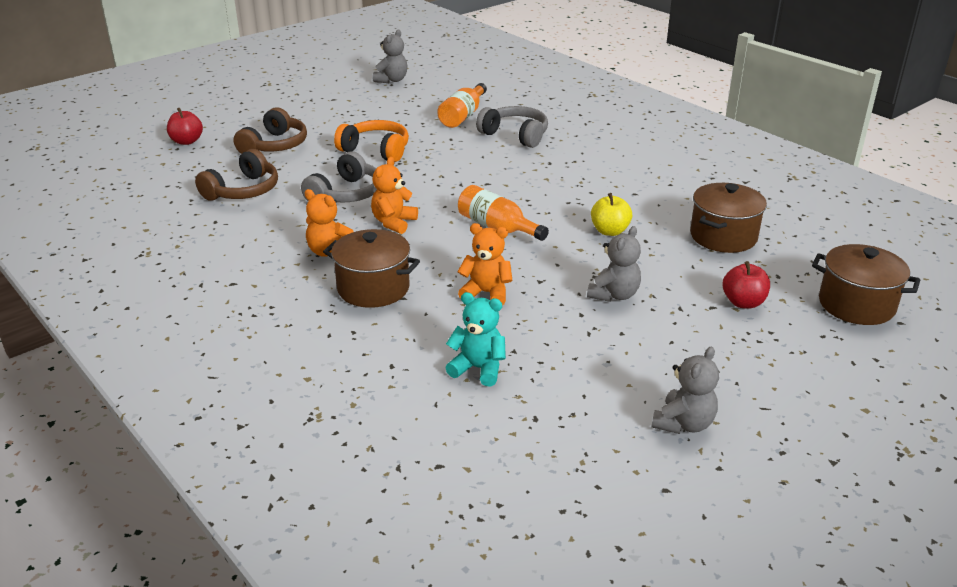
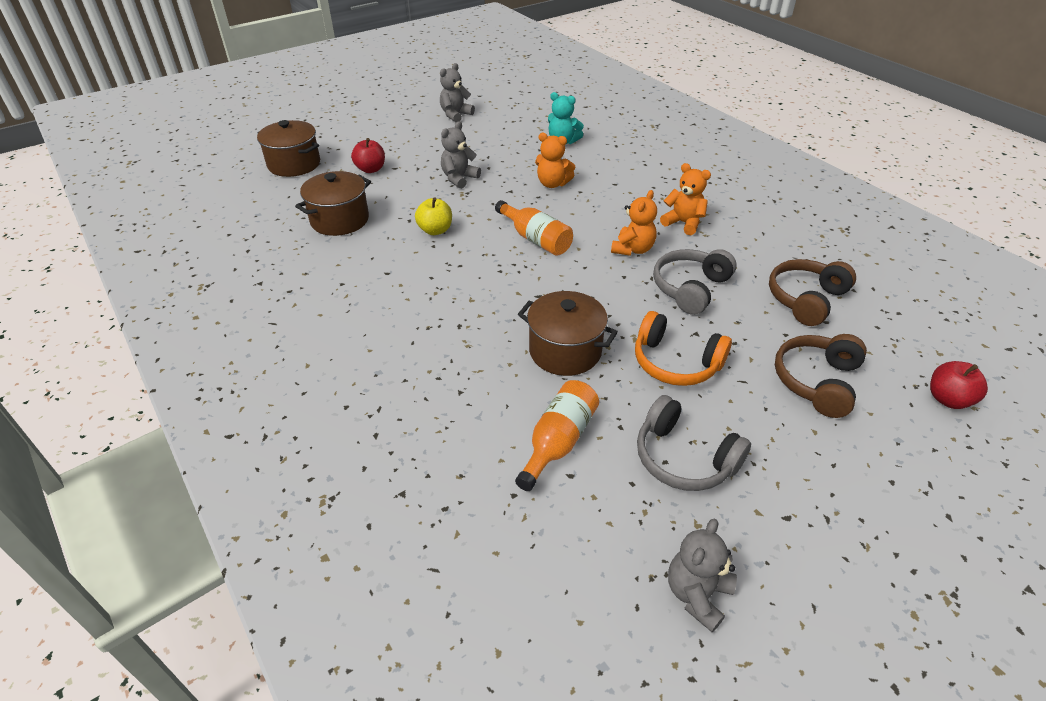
camera: 175 degrees left, 10 degrees up
brown pot [323,229,420,308] -> brown pot moved to [518,291,618,376]
grey headphones [476,106,548,148] -> grey headphones moved to [637,395,751,491]

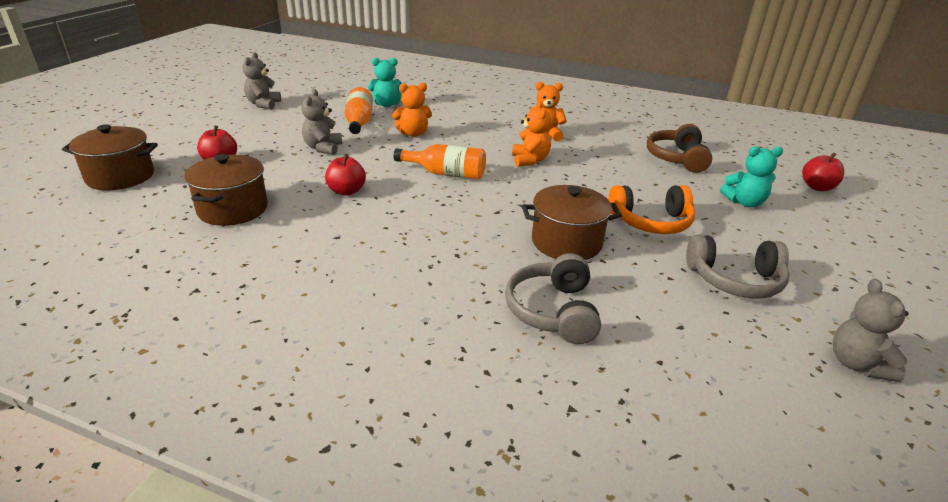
camera: 35 degrees left, 10 degrees down
yellow apple [415,197,452,235] -> red apple [325,154,366,196]
orange bottle [515,380,599,491] -> orange bottle moved to [345,87,373,134]
grey headphones [653,249,737,315] -> grey headphones moved to [505,253,601,344]
brown headphones [775,334,867,418] -> turquoise teddy bear [720,146,783,207]

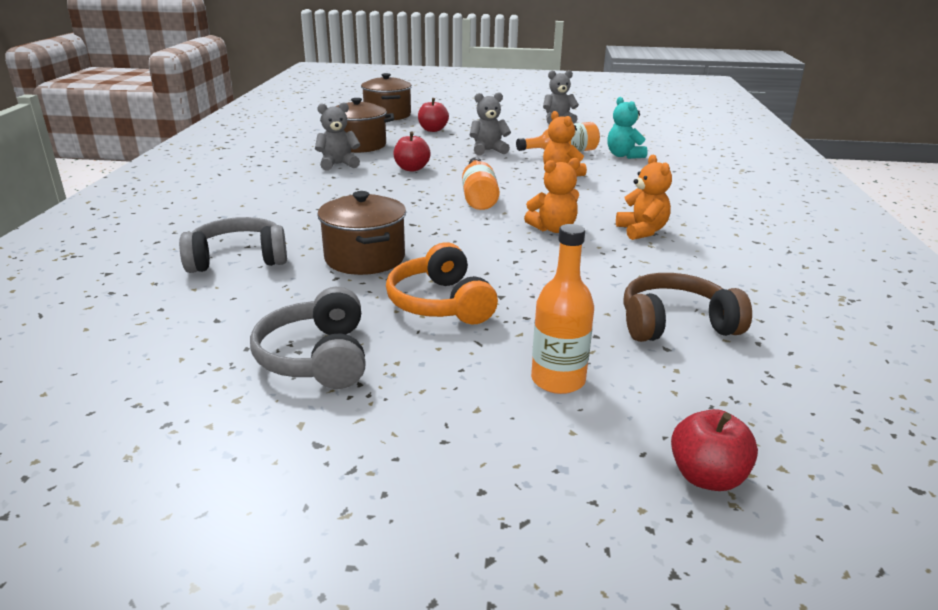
camera: 75 degrees right, 5 degrees down
turquoise teddy bear [720,146,783,207] -> orange bottle [531,224,594,394]
grey teddy bear [833,279,909,382] -> grey teddy bear moved to [315,102,360,170]

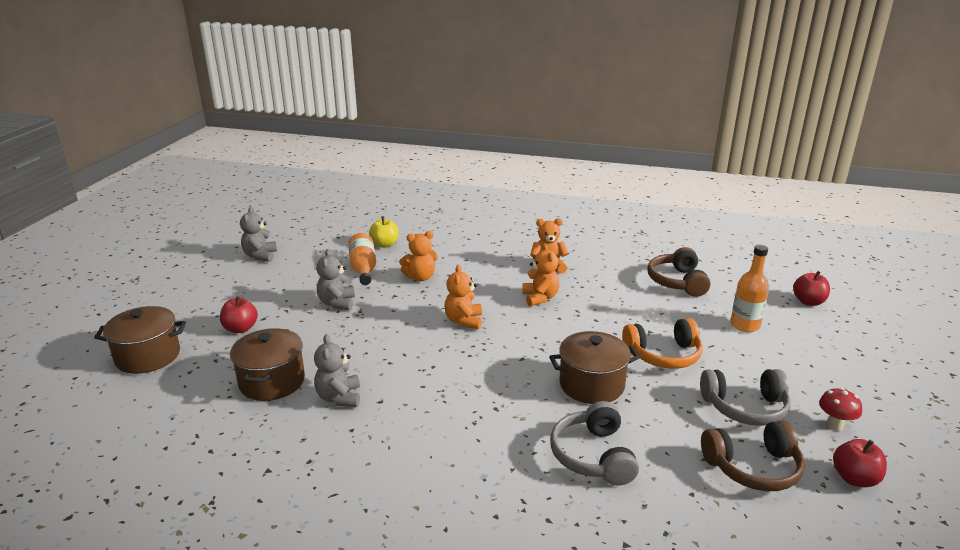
camera: 80 degrees left, 0 degrees up
red apple [394,131,431,171] -> red apple moved to [833,439,887,487]
orange bottle [462,157,499,210] -> orange teddy bear [444,265,482,329]
turquoise teddy bear [607,97,648,159] -> yellow apple [369,216,399,248]
none -> brown headphones [701,420,805,491]
none -> red mushroom [819,388,862,431]

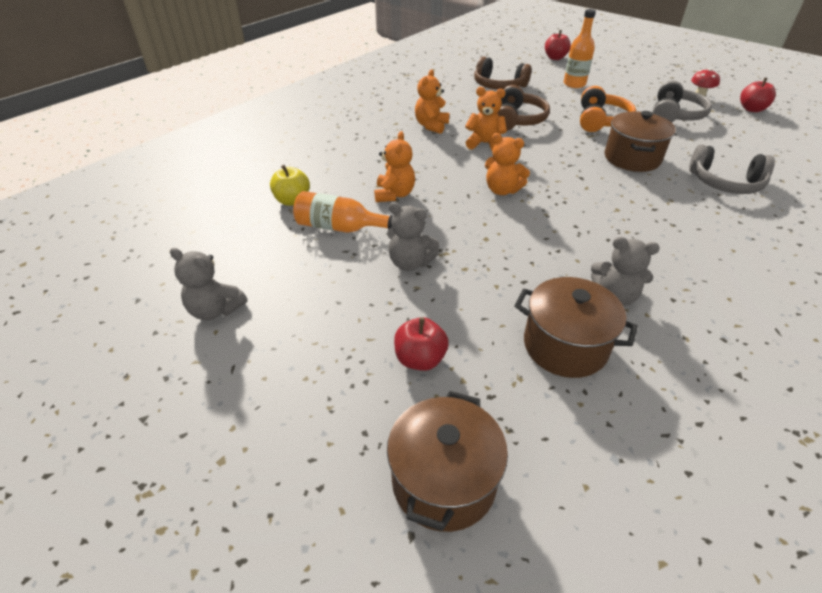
camera: 65 degrees left, 15 degrees up
brown headphones [701,420,805,491] -> brown headphones moved to [497,85,550,131]

